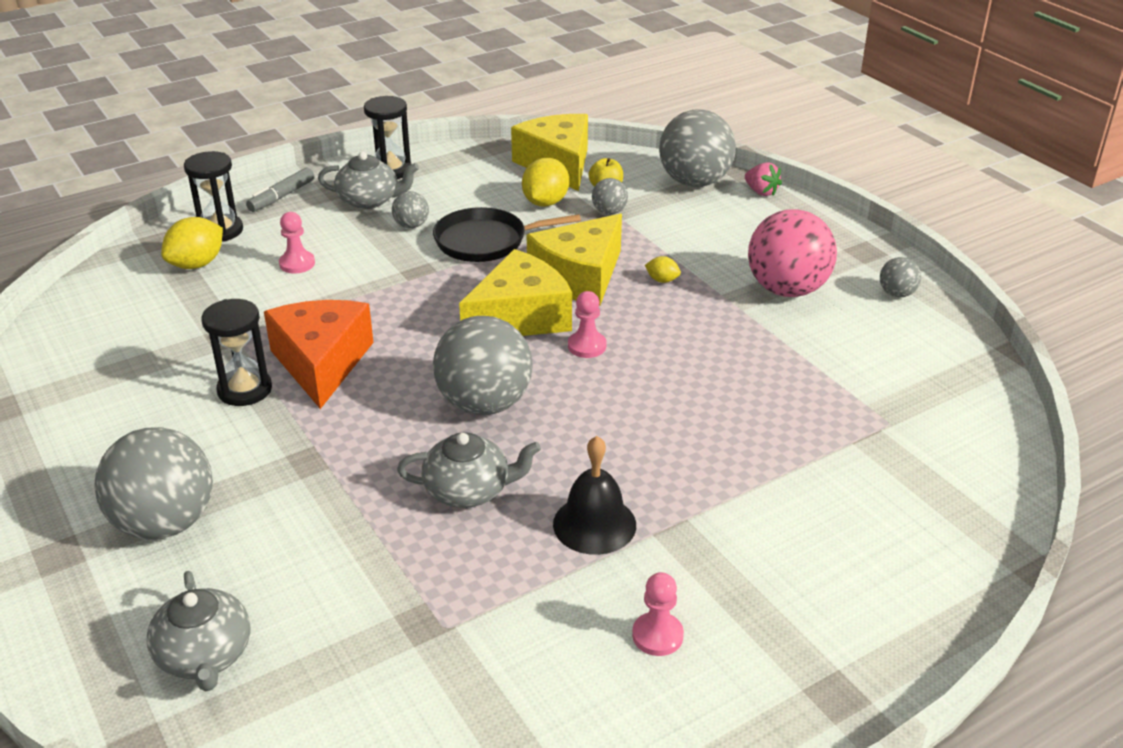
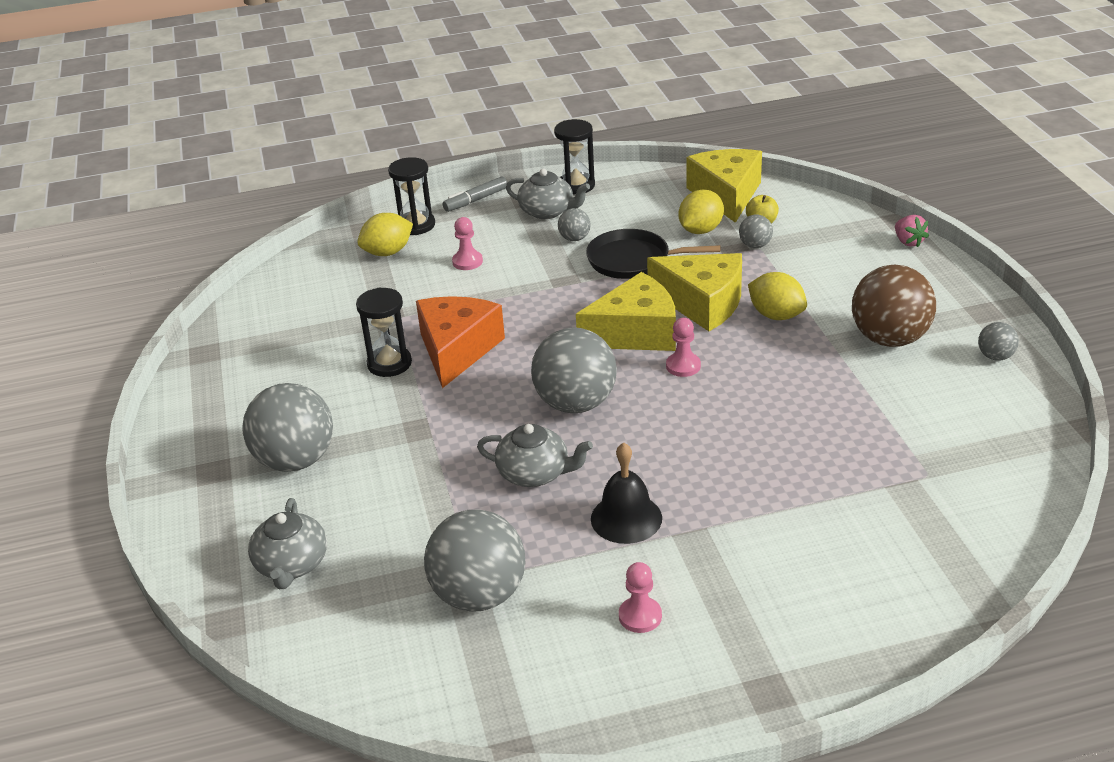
camera: 20 degrees right, 0 degrees up
yellow cheese [527,214,622,306] -> yellow cheese turned 120 degrees counterclockwise [647,253,742,331]
yellow lemon [645,256,681,283] -> yellow lemon [748,272,807,320], size x1.96
grey ball [659,109,736,187] -> grey ball moved to [424,509,525,612]
pink ball [748,209,837,297] -> brown ball [852,265,936,347]

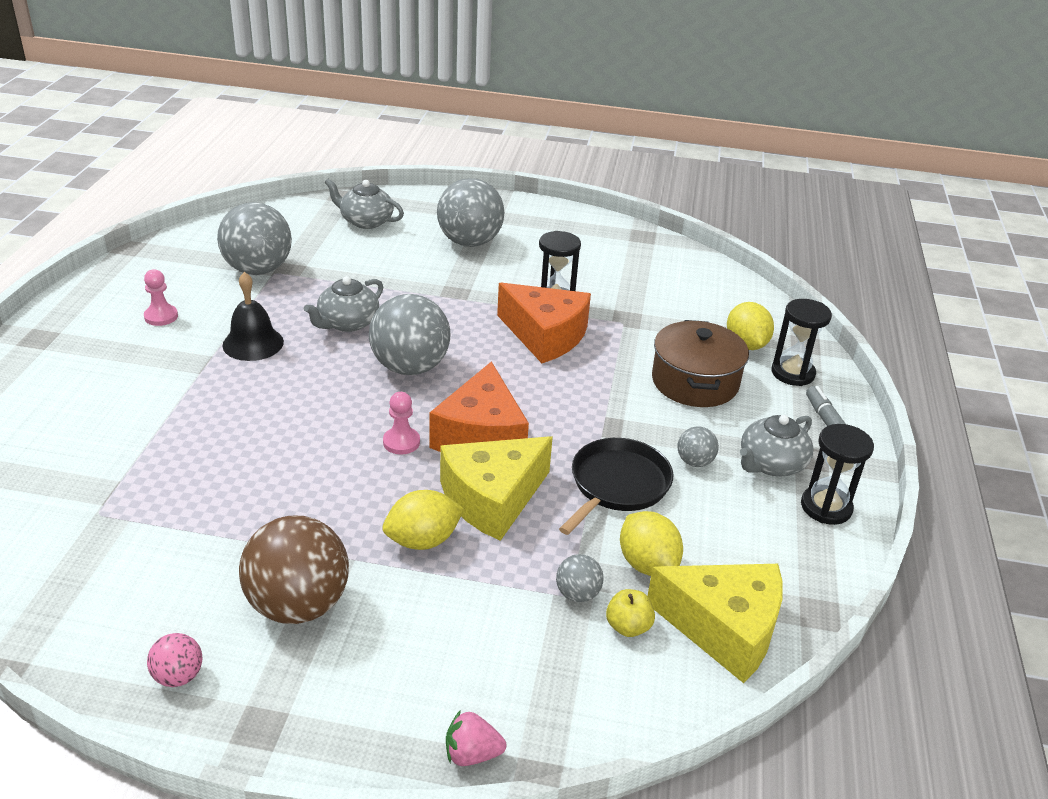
camera: 110 degrees right, 0 degrees up
pink pawn [452,217,483,270] -> brown pot [652,320,749,407]
yellow cheese [576,272,676,351] -> orange cheese [429,361,529,452]
grey ball [978,322,1019,361] -> pink ball [147,633,202,687]

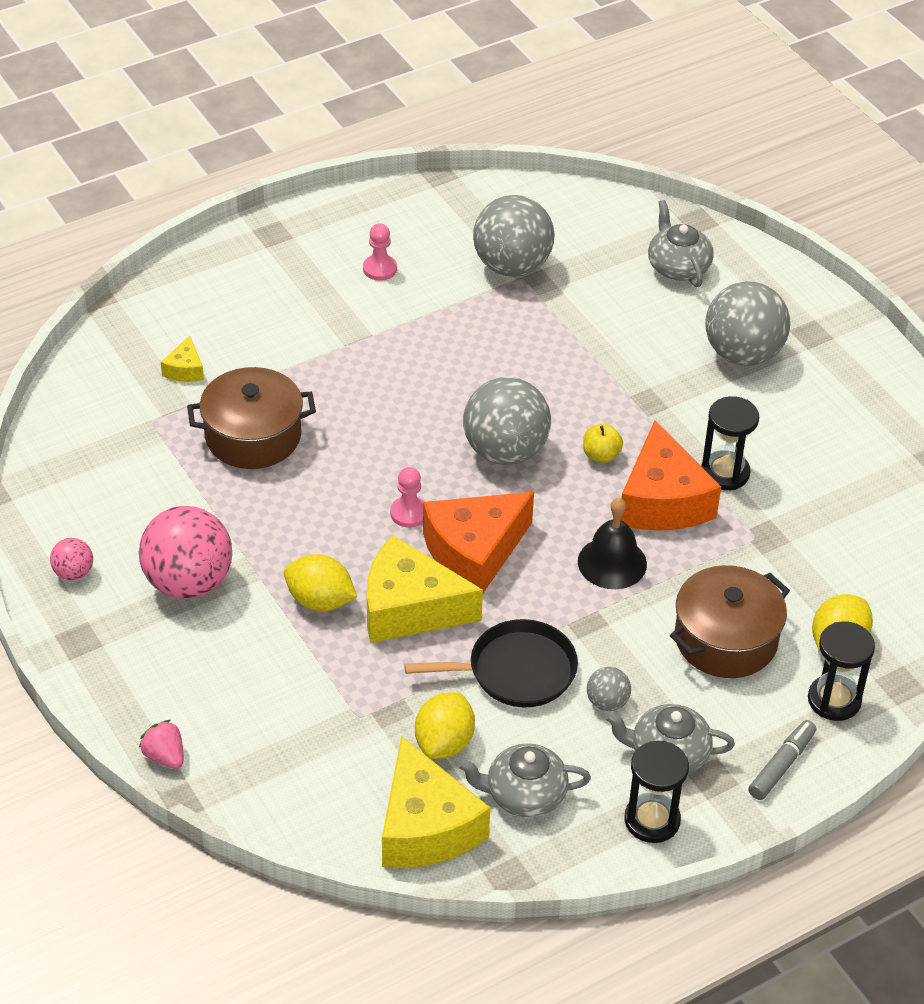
camera: 50 degrees right, 10 degrees up
black bell [222,272,284,361] -> black bell moved to [578,498,647,589]
brown ball [239,516,349,624] -> pink ball [139,506,232,599]
grey teapot [304,276,383,332] -> grey teapot moved to [458,743,591,817]
grey ball [556,554,604,602] -> none
yellow apple [606,589,655,637] -> yellow apple moved to [583,424,623,463]
none -> yellow cheese [161,336,204,382]
none -> brown pot [187,367,316,469]

